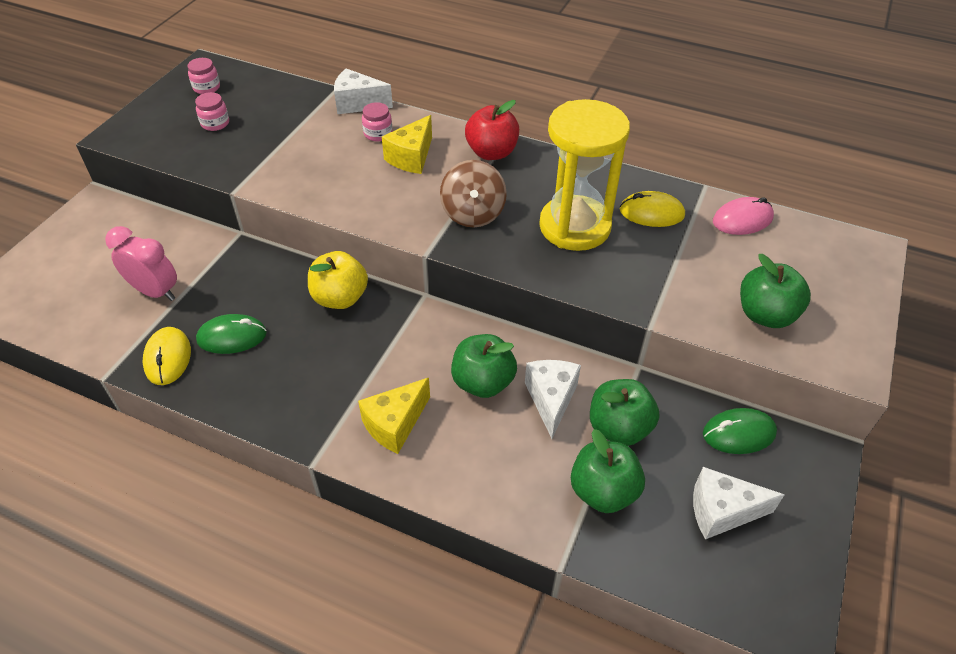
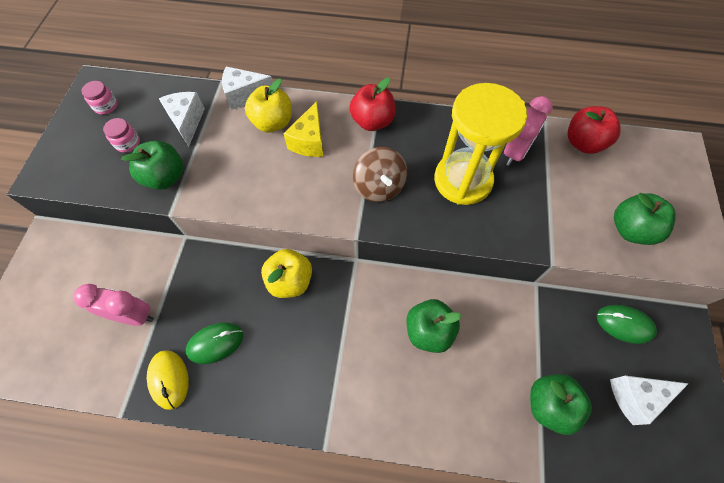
camera: 15 degrees left, 15 degrees up
yellow cheese [358,378,430,454] -> none
pink jar [362,102,393,141] -> yellow apple [245,79,292,132]
white cheese [525,360,581,439] -> white cheese moved to [159,92,205,146]
green apple [590,379,659,446] -> green apple moved to [121,141,184,190]
yellow mouse [620,191,685,227] -> pink clock [504,96,553,166]
green mouse [703,408,777,454] -> green mouse turned 45 degrees clockwise [597,305,657,344]
pink mouse [713,197,774,235] -> red apple [567,106,621,154]

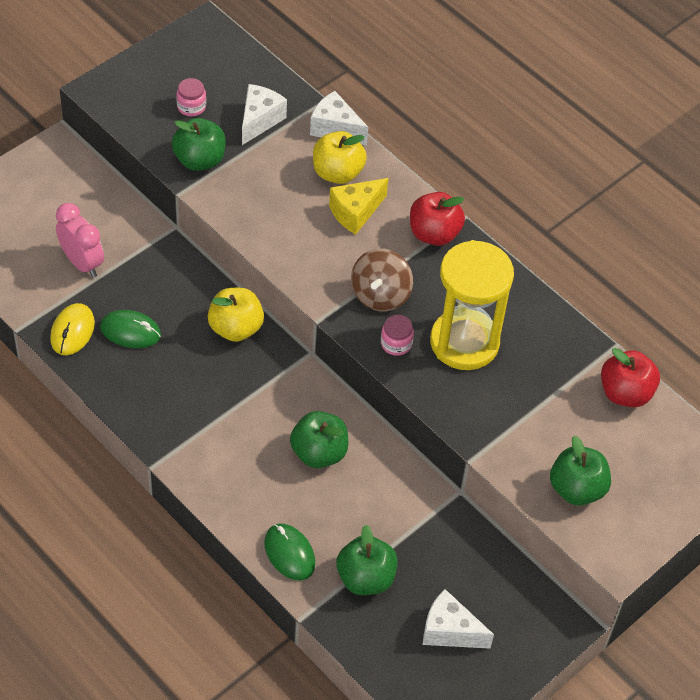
camera: 35 degrees right, 10 degrees down
pink jar [82,81,118,115] -> pink jar moved to [381,315,414,356]
pink clock [504,96,553,166] -> none
green mouse [597,305,657,344] -> green mouse moved to [264,524,315,581]

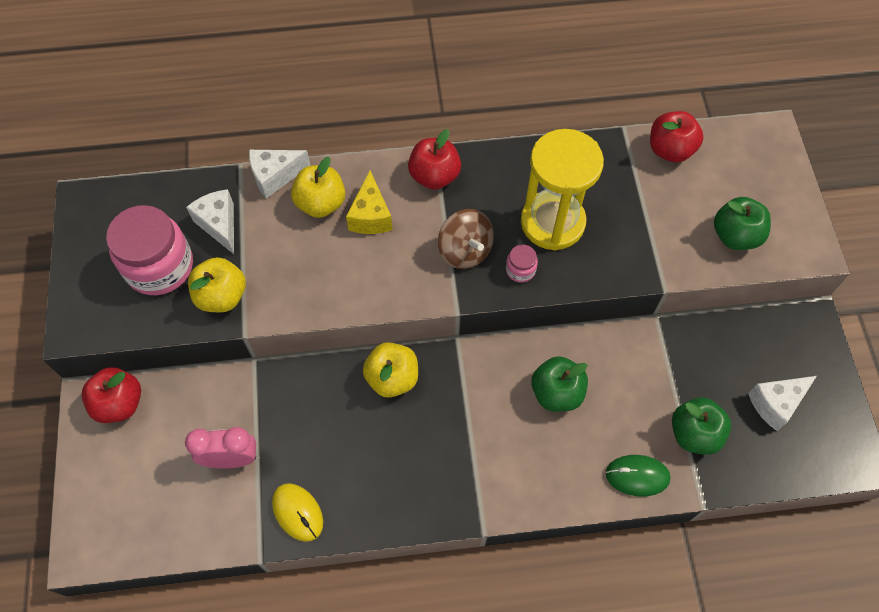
camera: 50 degrees left, 10 degrees up
green mouse [100,310,161,348] -> none
green apple [171,118,226,171] -> yellow apple [188,257,246,312]
pink jar [176,78,206,116] -> pink jar [106,205,193,295], size x2.31
none -> red apple [82,367,141,423]

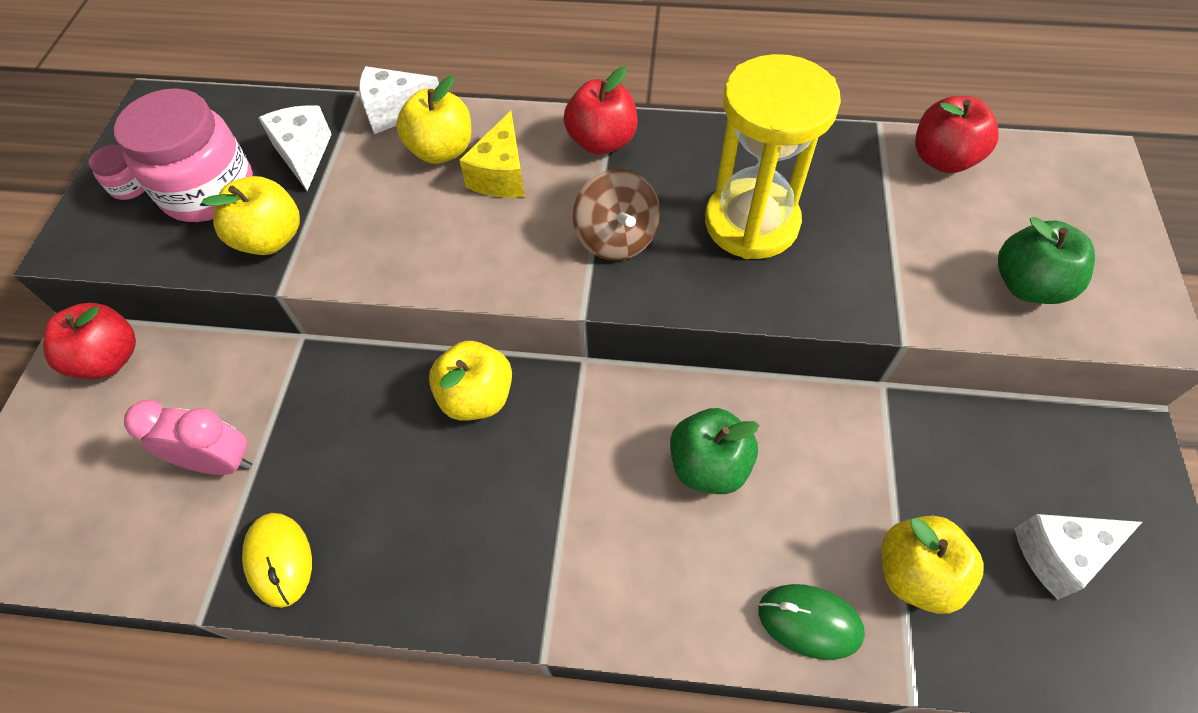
camera: 15 degrees right, 5 degrees down
pink jar [506,245,538,283] -> pink jar moved to [89,145,145,200]
green apple [672,397,731,455] -> yellow apple [882,516,984,614]

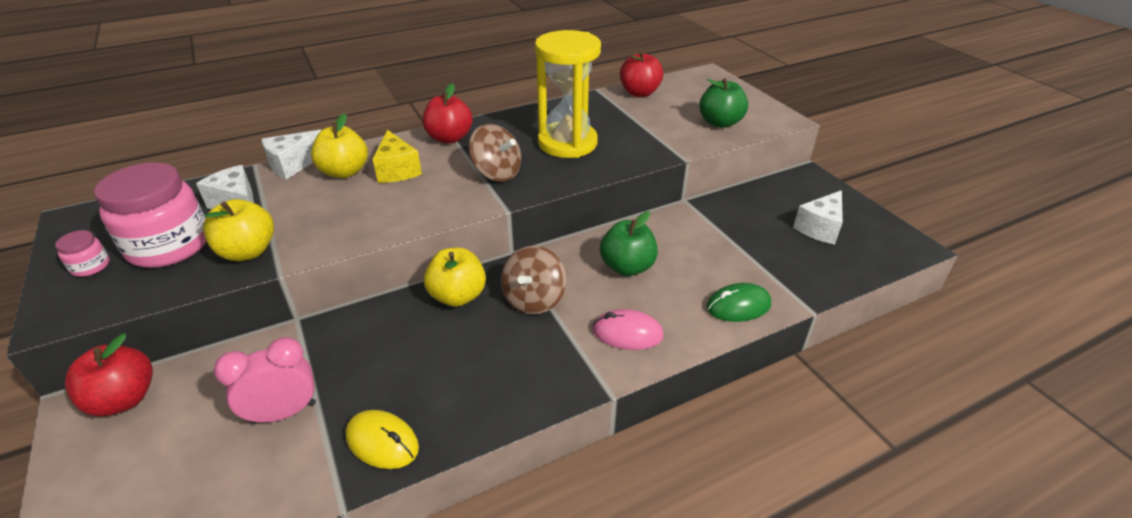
camera: 35 degrees left, 20 degrees down
yellow apple [882,516,984,614] -> none
none -> brown spinning top [501,246,566,315]
none -> pink mouse [592,309,664,350]

